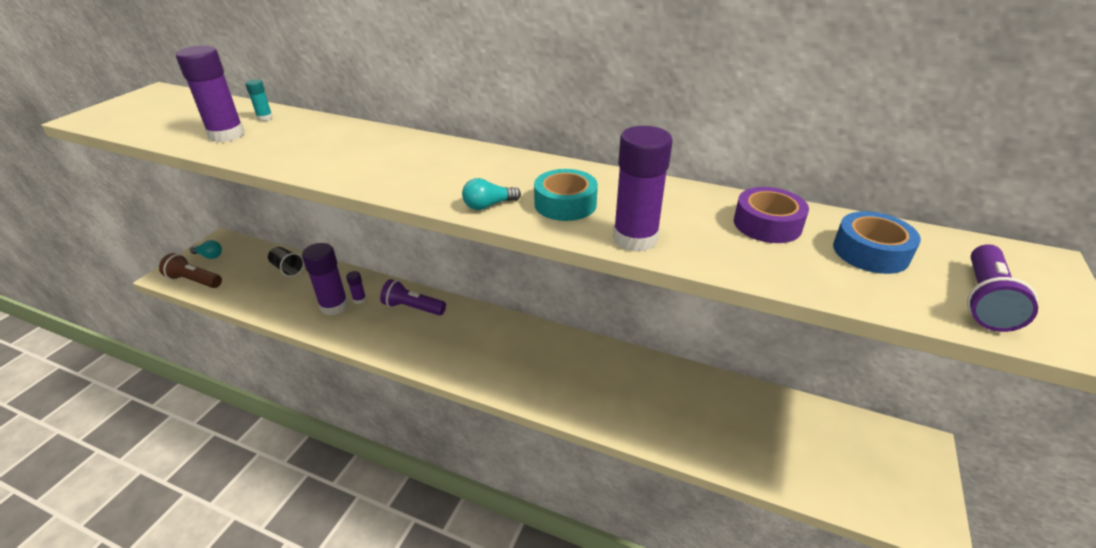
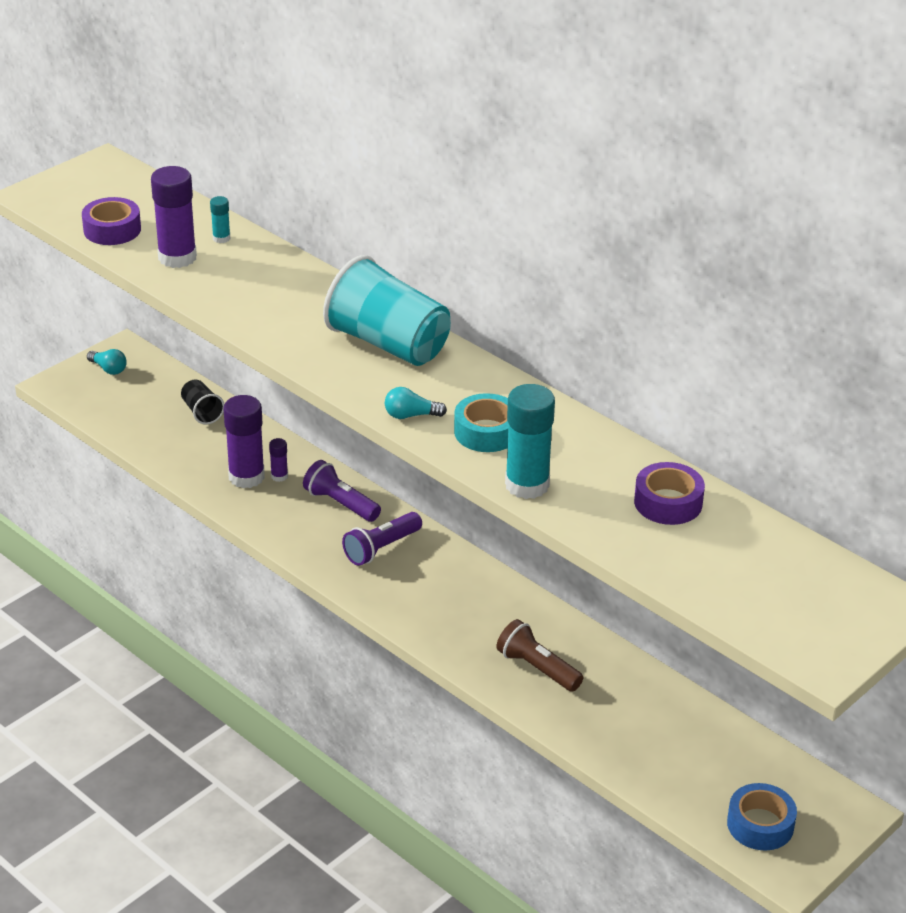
camera: 20 degrees right, 0 degrees up
brown flashlight [159,253,222,288] -> brown flashlight moved to [496,619,583,692]
purple glue stick [613,126,673,252] -> turquoise glue stick [505,384,555,499]
blue tape [833,211,921,274] -> blue tape moved to [727,783,797,850]
purple flashlight [967,244,1038,332] -> purple flashlight moved to [342,512,422,566]
none -> purple tape [82,197,141,245]
none -> turquoise cup [323,255,451,366]

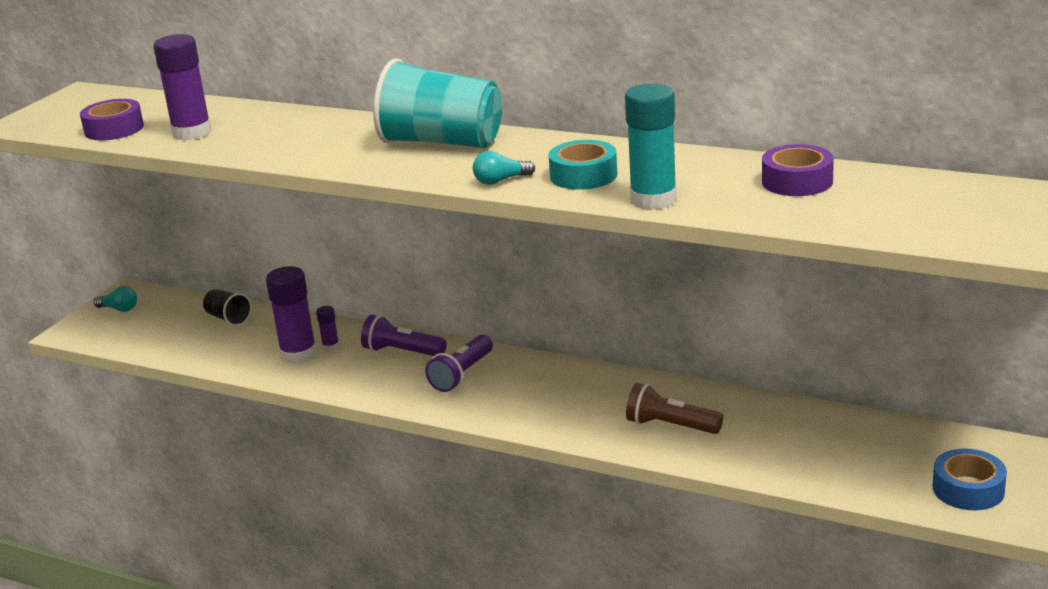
camera: 15 degrees left, 10 degrees down
turquoise glue stick [210,196,230,243] -> none

